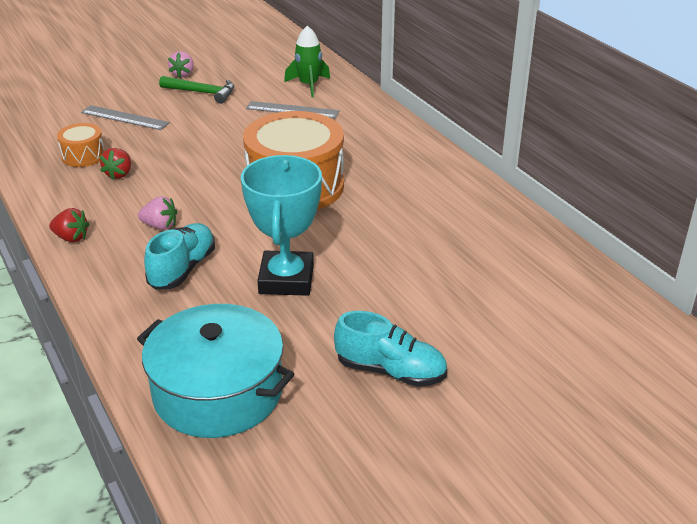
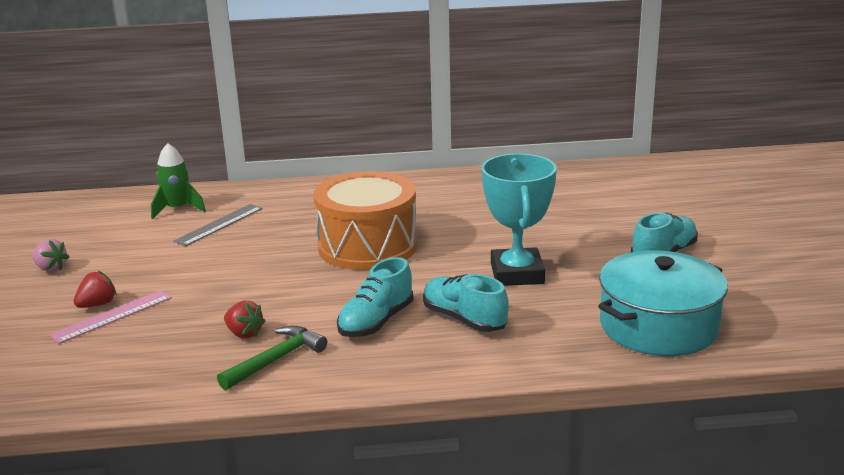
camera: 65 degrees left, 10 degrees down
red strawberry [49,208,90,242] -> red strawberry moved to [74,271,117,308]
orange drum [57,123,105,167] -> none
grey ruler [81,105,170,130] -> pink ruler [49,290,172,344]
pink strawberry [138,196,177,230] -> turquoise shoe [337,257,414,337]
green hammer [159,76,234,104] -> green hammer moved to [217,326,327,390]
turquoise trophy [241,155,322,296] -> turquoise trophy turned 60 degrees clockwise [482,154,557,286]

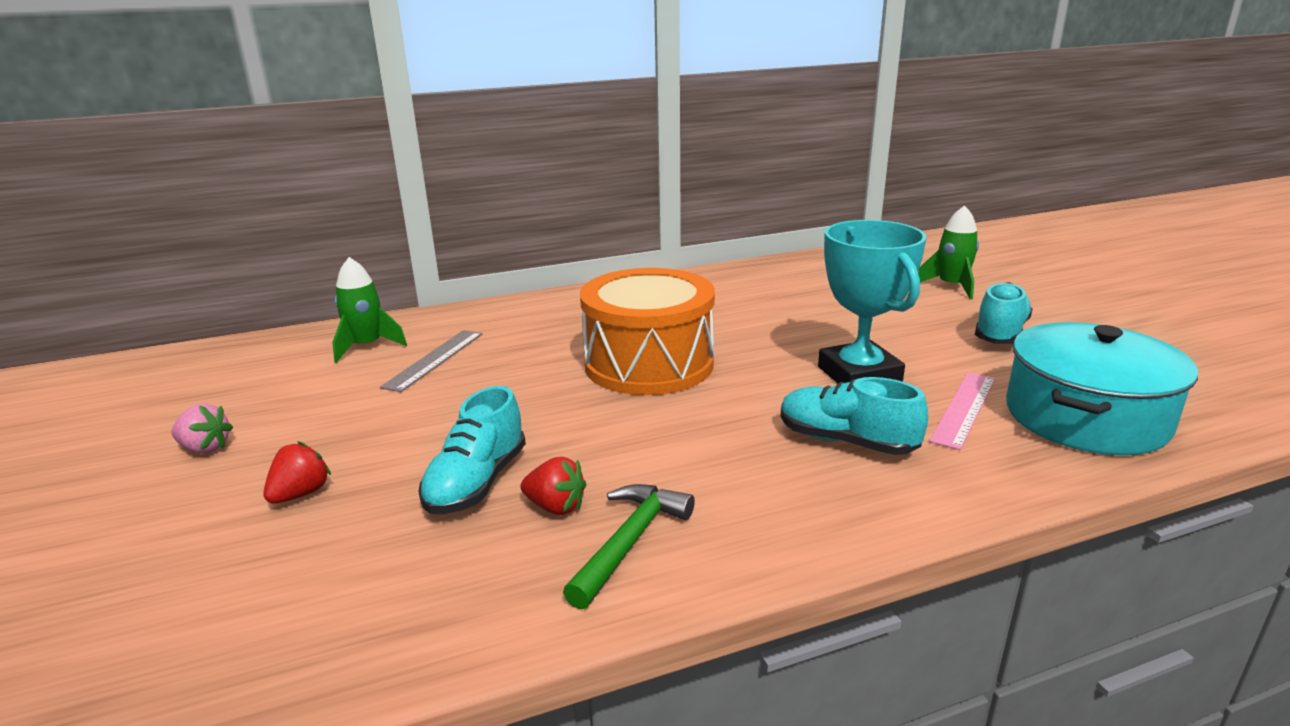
camera: 15 degrees left, 0 degrees up
pink ruler [49,290,172,344] -> pink ruler moved to [929,372,995,450]
turquoise shoe [337,257,414,337] -> turquoise shoe moved to [418,386,526,514]
none -> green rocket [918,205,979,300]

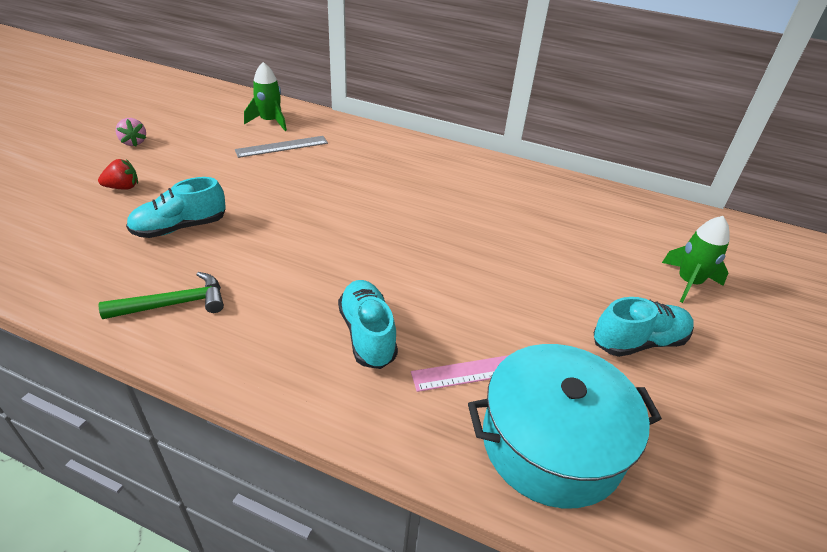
camera: 40 degrees right, 15 degrees up
red strawberry [521,457,586,515] -> none
orange drum [580,268,715,395] -> none
turquoise trophy [818,220,926,383] -> none

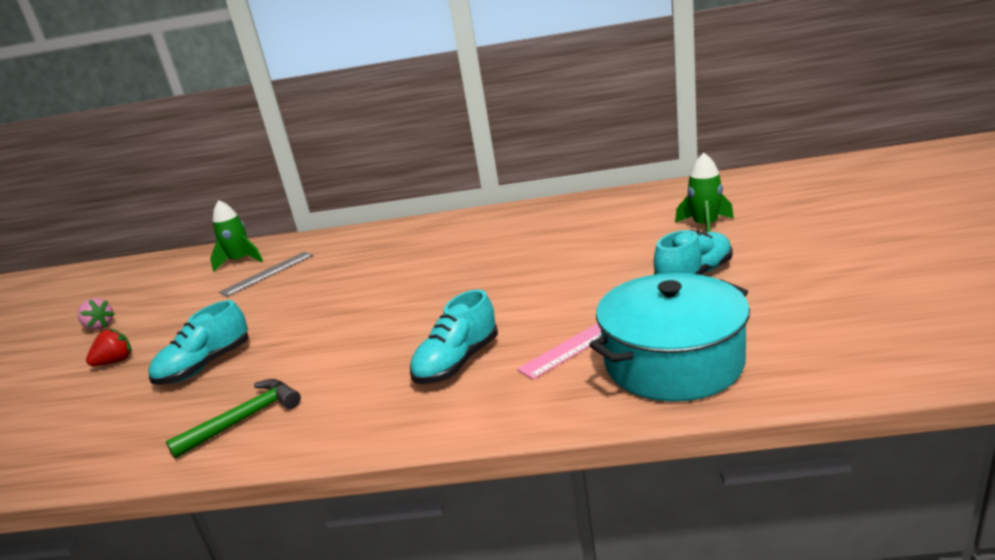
camera: 15 degrees left, 15 degrees down
turquoise shoe [338,280,398,369] -> turquoise shoe turned 105 degrees counterclockwise [410,289,498,384]

